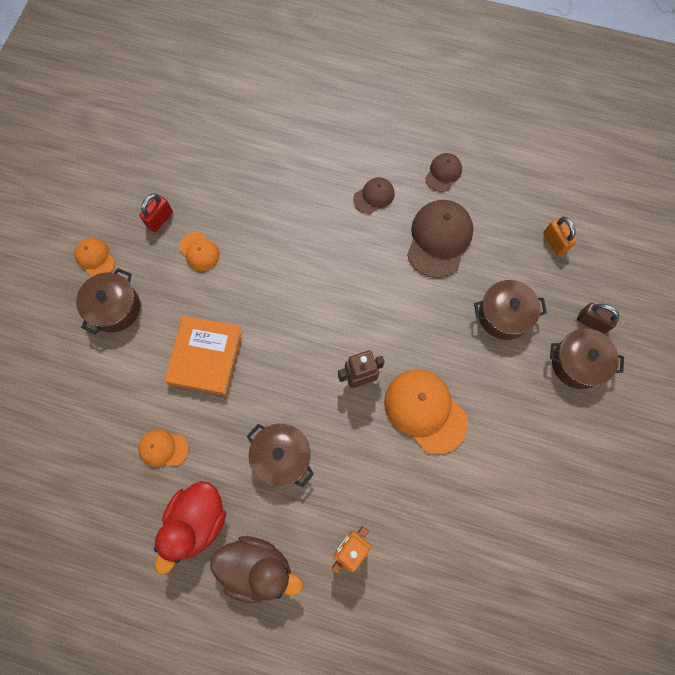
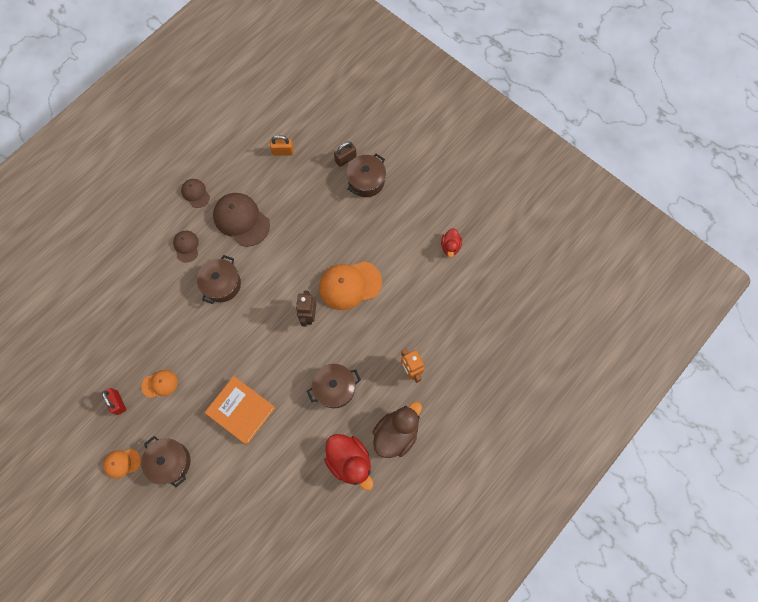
camera: 65 degrees left, 0 degrees up
orange cap [138,430,189,467] -> none
brown pot [474,280,547,340] -> brown pot moved to [197,255,241,304]
none -> red duck [441,228,462,257]

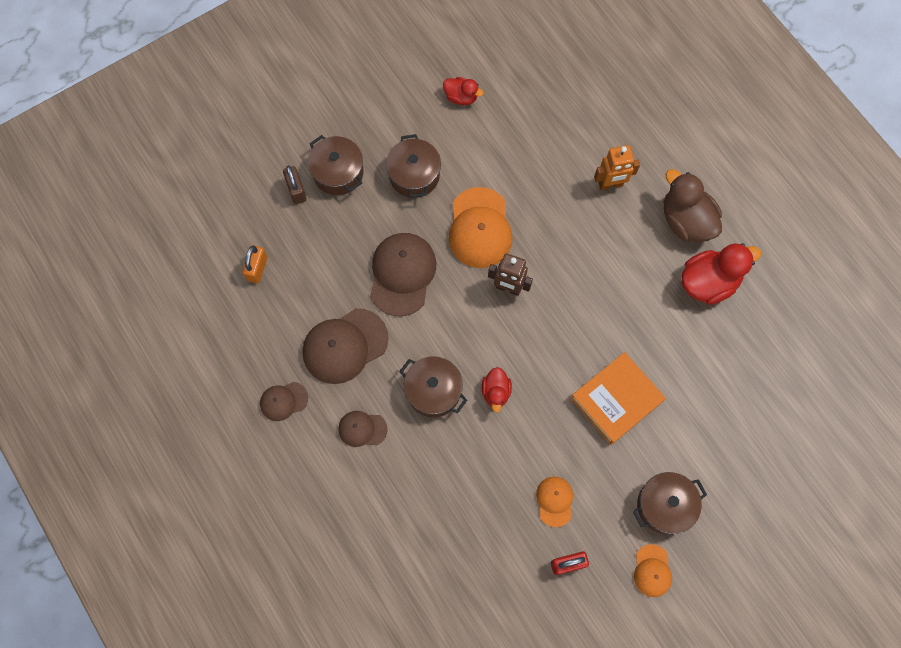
camera: 75 degrees left, 0 degrees up
brown pot [307,364,361,408] -> brown pot moved to [386,134,441,198]
none -> brown cap [370,233,436,316]
none -> red duck [482,367,512,413]

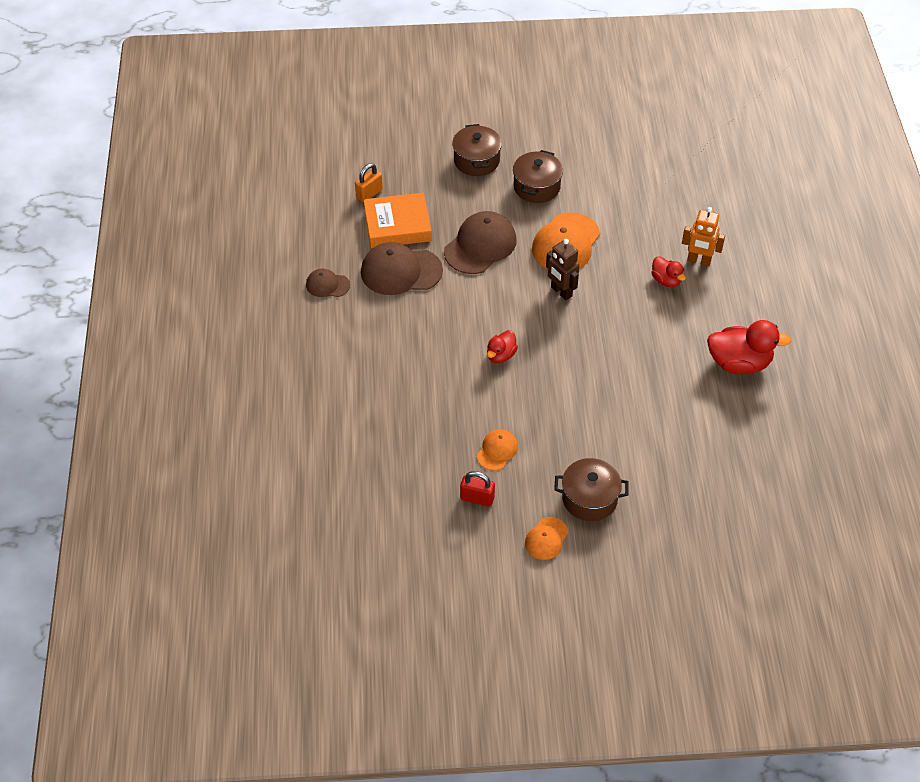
camera: 30 degrees right, 20 degrees down
brown padlock [283,165,306,204] -> none
brown cap [338,411,387,447] -> none
brown pot [399,356,467,417] -> none
red duck [443,77,484,105] -> red duck moved to [651,256,686,287]
orange book [571,352,666,445] -> orange book moved to [363,192,432,248]
brown duck [664,169,722,242] -> none

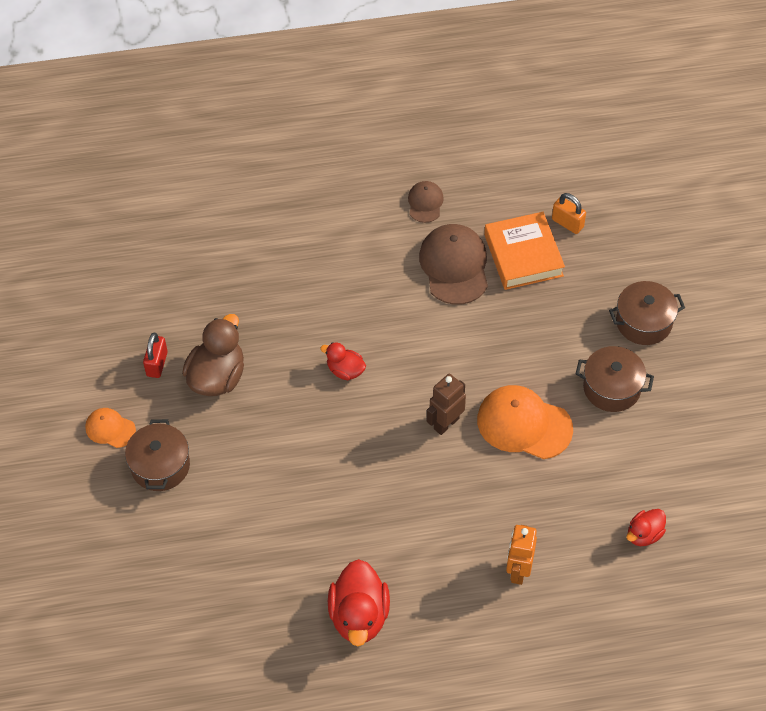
camera: 85 degrees right, 5 degrees up
brown cap [444,211,516,274] -> none
orange cap [477,429,518,471] -> brown duck [182,314,244,396]
red duck [651,256,686,287] -> red duck moved to [626,509,666,546]

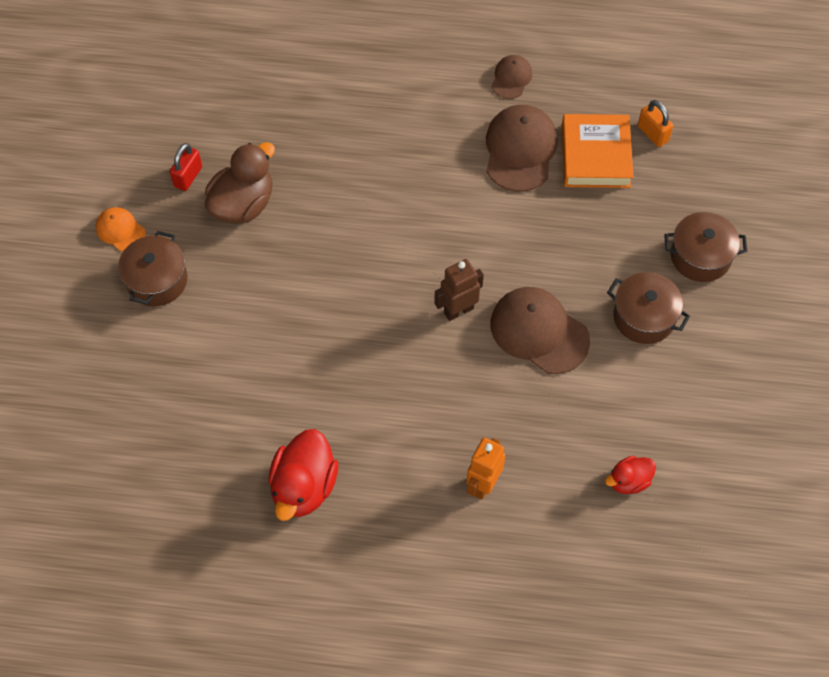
camera: 15 degrees right, 5 degrees up
red duck [320,342,366,380] -> none
orange cap [477,385,573,459] -> brown cap [490,287,590,374]

